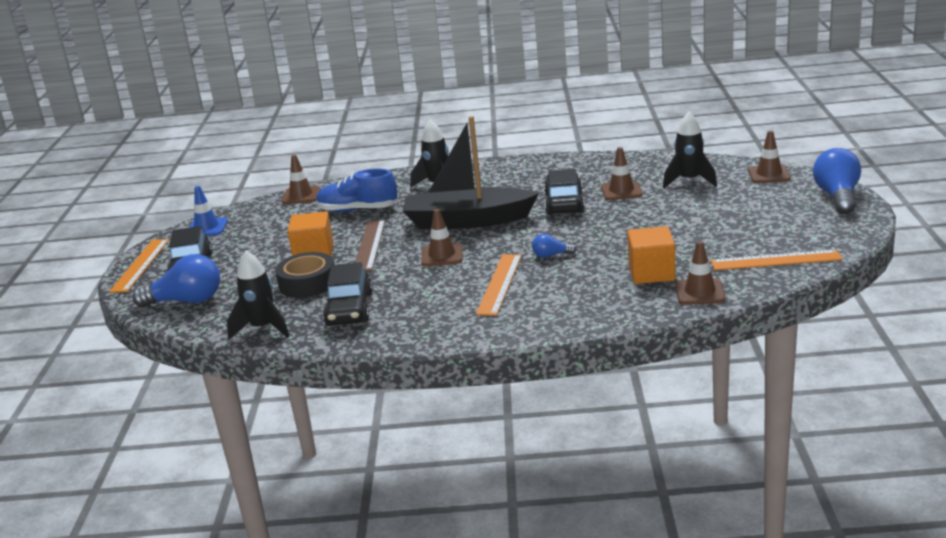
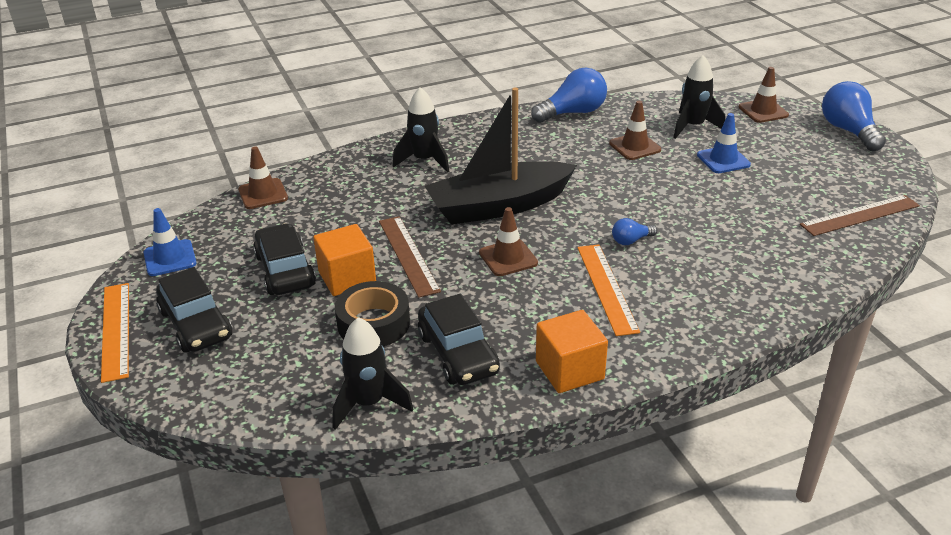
camera: 25 degrees left, 10 degrees up
blue light bulb [132,254,220,307] -> blue light bulb moved to [531,68,607,123]
blue shoe [316,169,398,212] -> none
black car [544,169,585,215] -> black car moved to [253,223,316,295]
orange cube [627,226,676,284] -> orange cube moved to [536,310,608,393]
brown traffic cone [675,241,725,305] -> none
orange ruler [711,249,843,270] -> brown ruler [800,195,920,236]
none -> blue traffic cone [697,113,751,173]

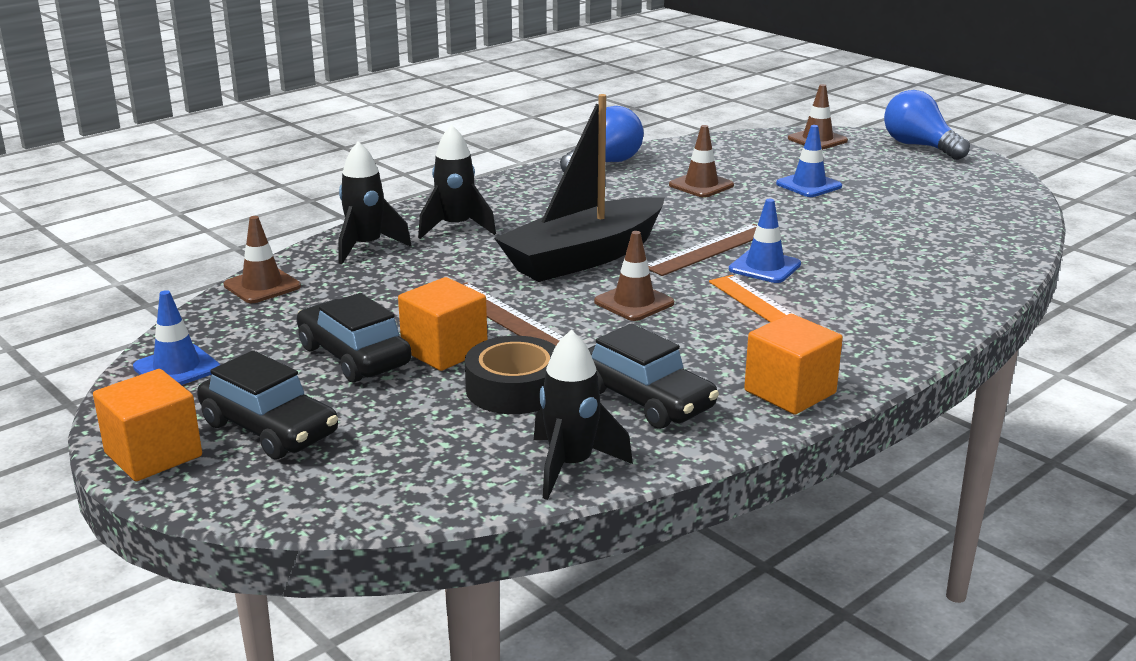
camera: 20 degrees left, 10 degrees down
orange ruler [101,283,129,383] -> orange cube [93,369,202,481]
blue light bulb [612,218,657,245] -> blue traffic cone [729,199,801,283]
black rocket [673,55,725,139] -> black rocket moved to [338,141,412,264]
brown ruler [800,195,920,236] -> brown ruler moved to [648,224,757,276]

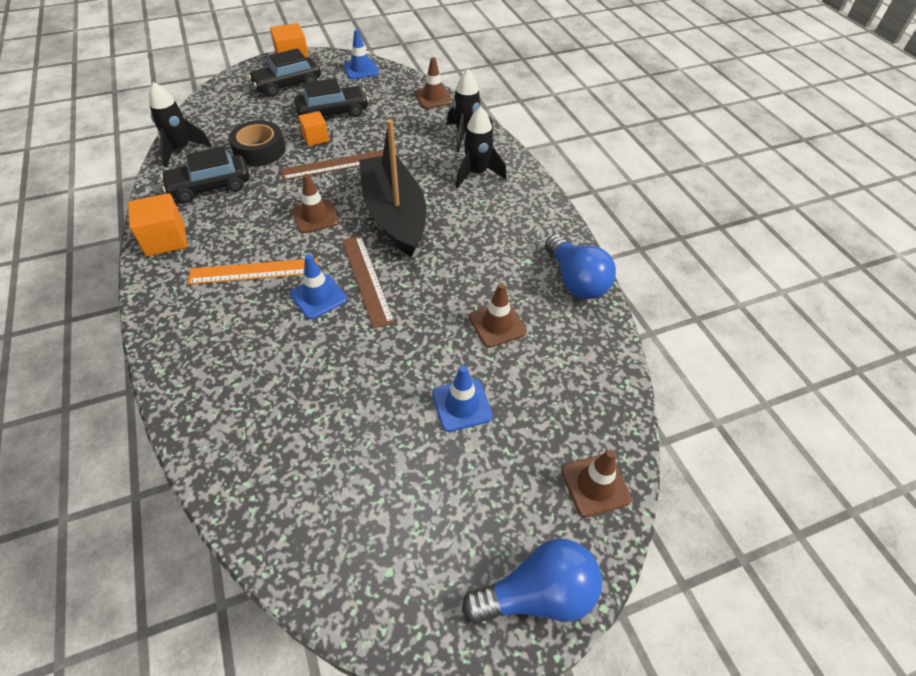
camera: 110 degrees right, 25 degrees up
orange cube [398,277,488,371] -> orange cube [298,111,329,146], size x0.65

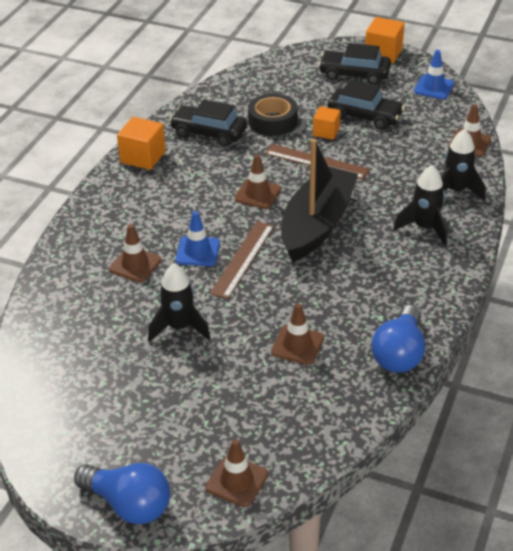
camera: 45 degrees right, 10 degrees down
black rocket [149,82,212,167] -> black rocket moved to [148,264,210,342]
orange ruler [188,258,318,285] -> none
blue traffic cone [432,366,493,432] -> none
none -> brown traffic cone [109,224,161,282]

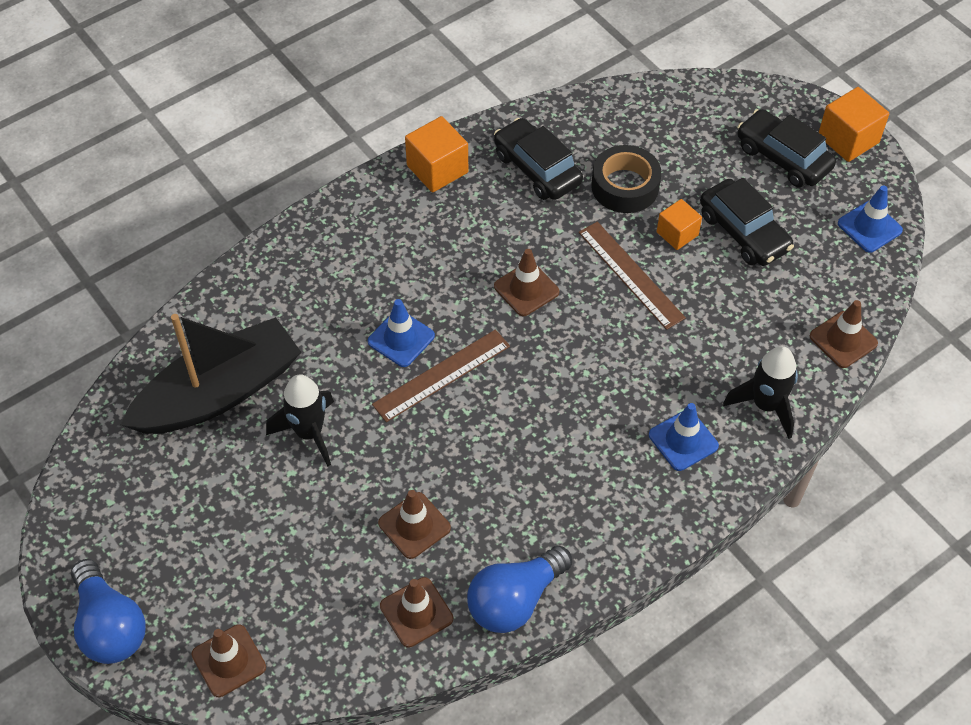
camera: 30 degrees right, 15 degrees up
brown traffic cone [109,224,161,282] -> brown traffic cone moved to [380,577,453,647]
black boat [281,139,358,262] -> black boat moved to [121,314,301,434]
black rocket [393,165,447,246] -> blue traffic cone [649,403,719,471]

